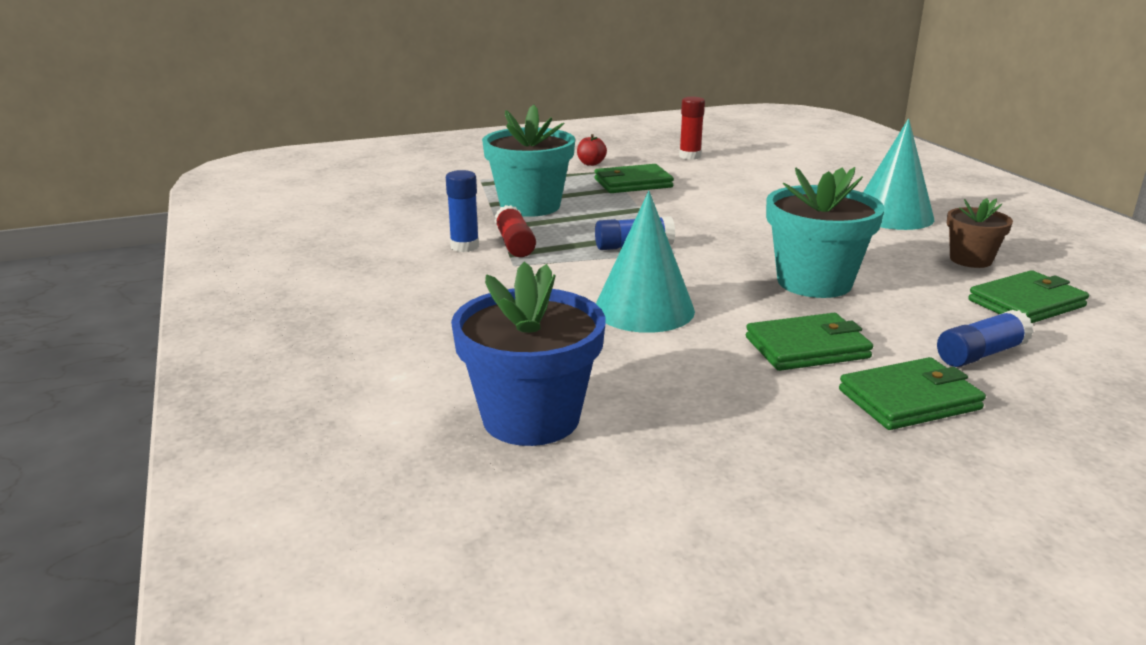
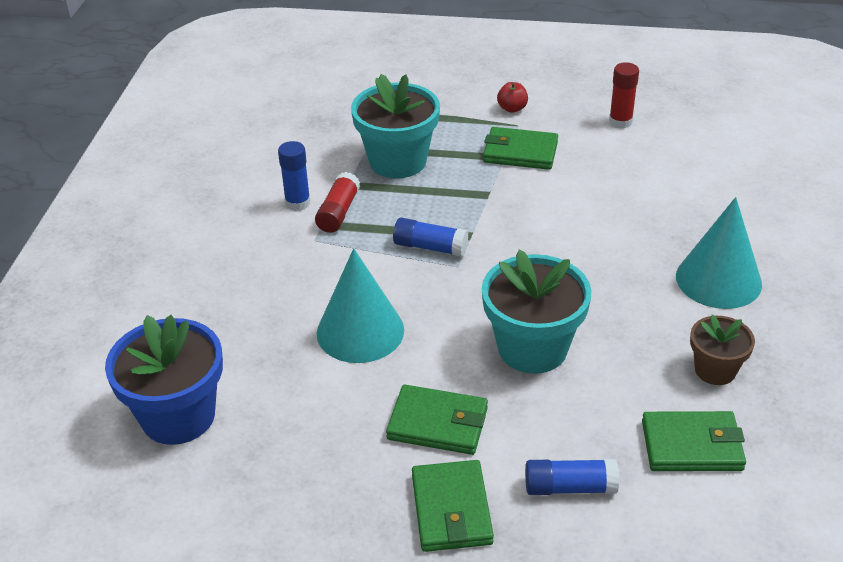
camera: 30 degrees right, 15 degrees up
green wallet [839,357,986,430] -> green wallet turned 75 degrees clockwise [412,460,494,552]

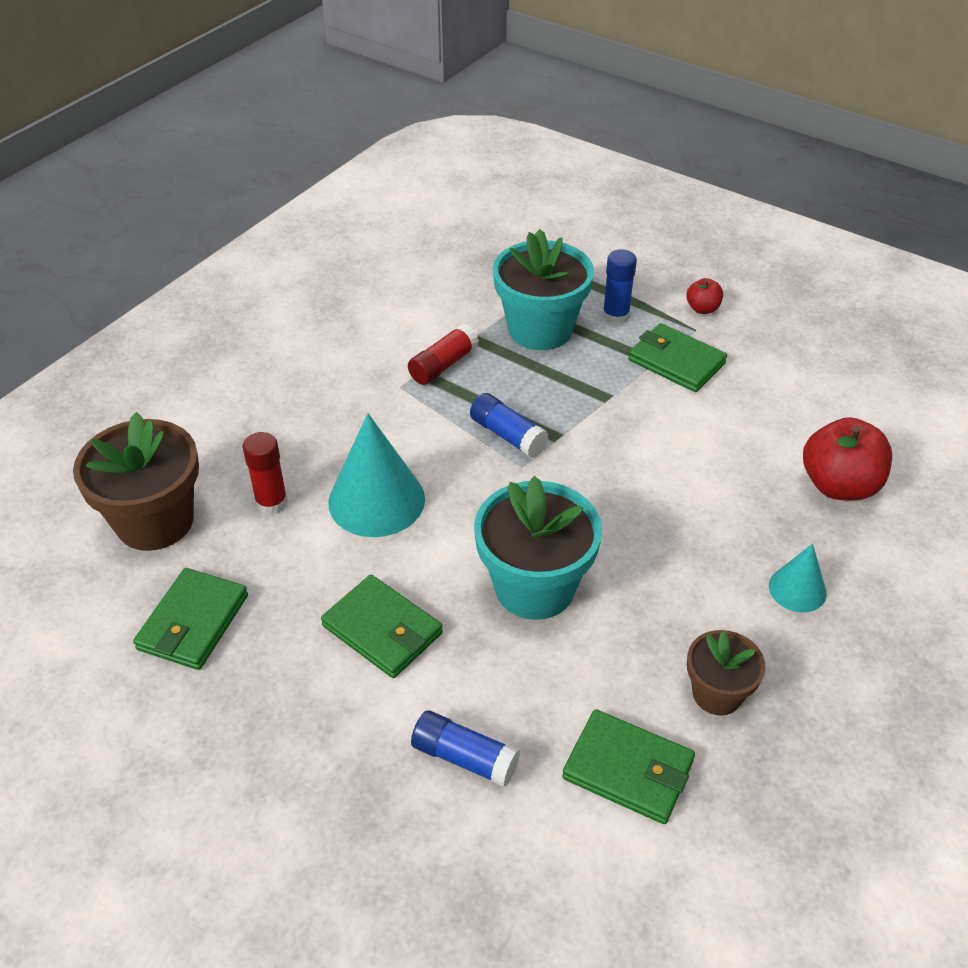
camera: 25 degrees right, 5 degrees up
blue flower pot [105,315,223,445] -> brown flower pot [73,412,199,551]
blue glue stick [278,141,310,211] -> blue glue stick moved to [602,249,637,325]
green wallet [412,460,494,552] -> green wallet moved to [133,568,248,670]
red glue stick [609,62,639,129] -> red glue stick moved to [242,432,288,515]
turquoise cone [676,197,762,309] -> turquoise cone [769,544,827,612], size x0.55
none -> red apple [803,417,892,501]

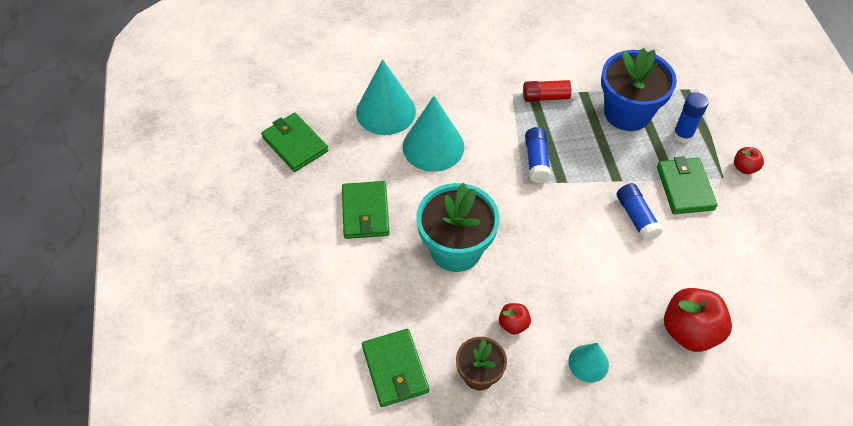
camera: 45 degrees right, 10 degrees up
brown flower pot [73,412,199,551] -> none
green wallet [133,568,248,670] -> green wallet turned 75 degrees clockwise [261,113,328,172]
red glue stick [242,432,288,515] -> turquoise cone [356,59,416,135]
blue glue stick [411,710,520,787] -> blue glue stick moved to [616,183,663,242]
turquoise flower pot [493,229,594,350] -> blue flower pot [601,48,677,131]
none -> red apple [499,303,531,335]

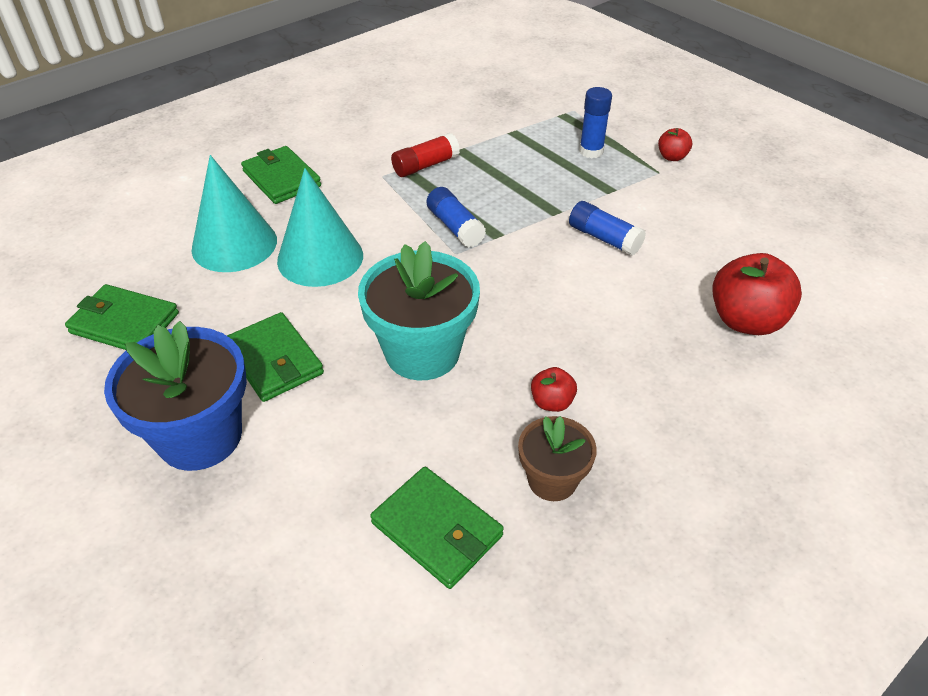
camera: 30 degrees left, 10 degrees down
turquoise cone [568,343,609,383] -> none
blue flower pot [601,48,677,131] -> blue flower pot moved to [104,321,247,471]
green wallet [657,156,718,214] -> green wallet moved to [241,146,321,204]

